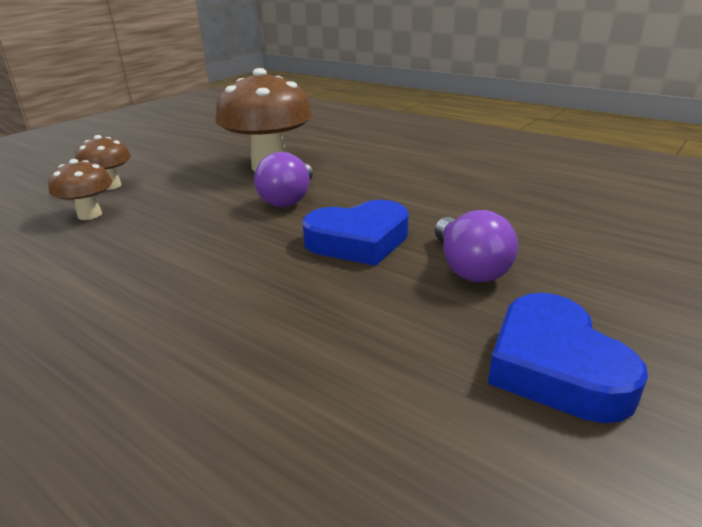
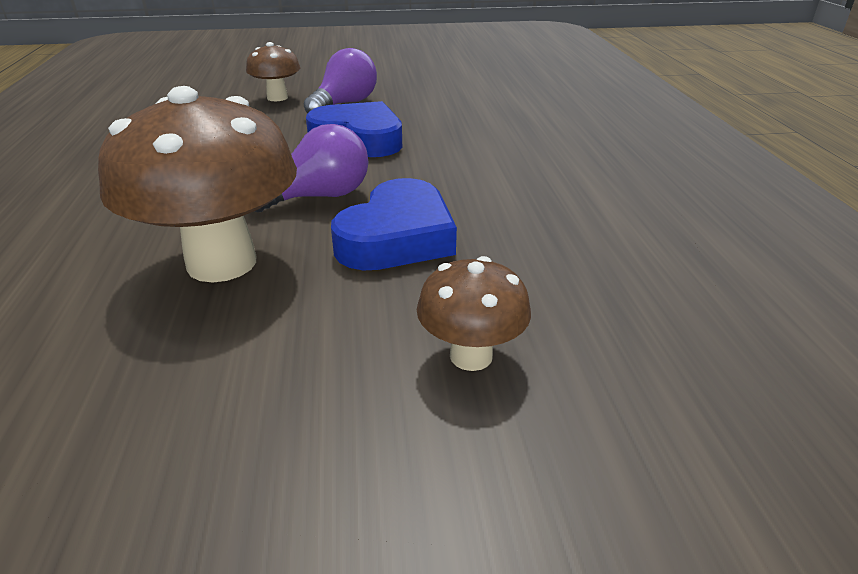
camera: 135 degrees left, 5 degrees up
brown mushroom [48,159,112,220] -> brown mushroom moved to [246,42,300,101]
blue heart [488,293,648,423] -> blue heart moved to [331,178,457,270]

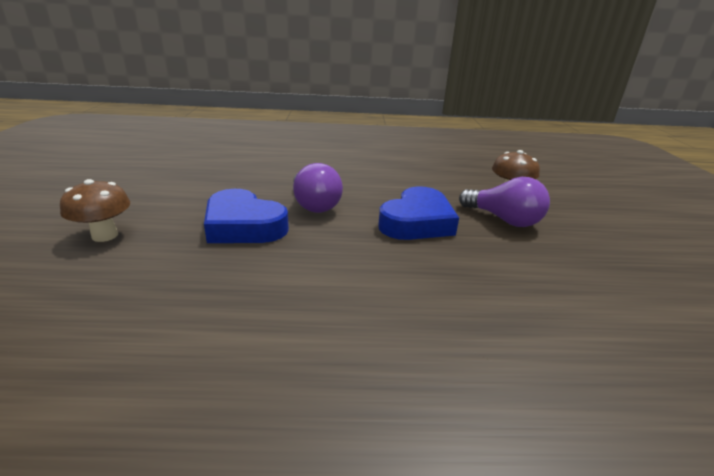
camera: 95 degrees right, 5 degrees down
brown mushroom [98,86,297,282] -> none

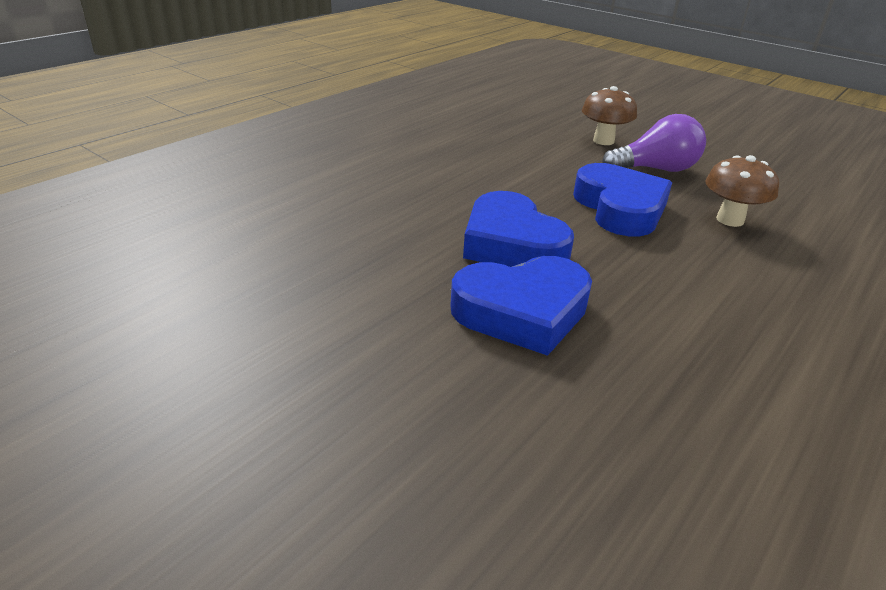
camera: 50 degrees left, 5 degrees up
brown mushroom [60,179,130,242] -> brown mushroom moved to [705,155,779,227]
purple light bulb [293,163,343,213] -> blue heart [463,191,574,267]

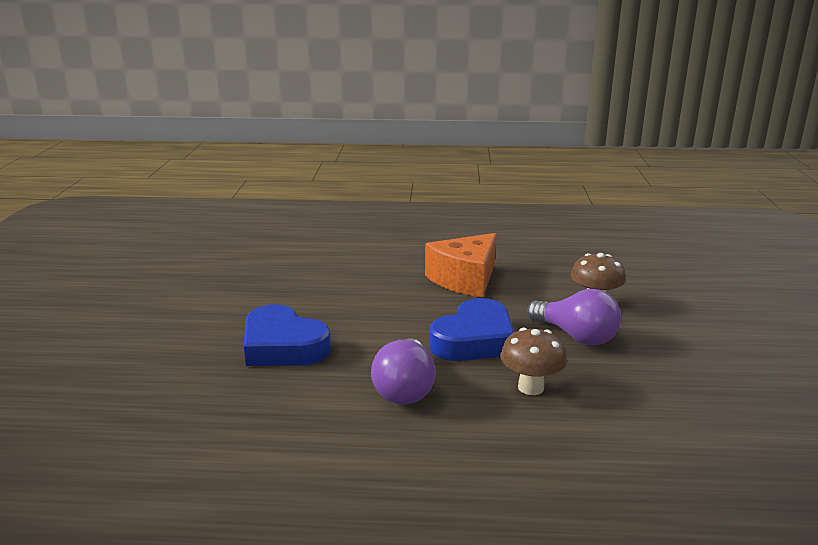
camera: 55 degrees right, 10 degrees down
blue heart [463,191,574,267] -> none
none -> purple light bulb [371,338,436,405]
none -> orange cheese [425,233,496,297]

